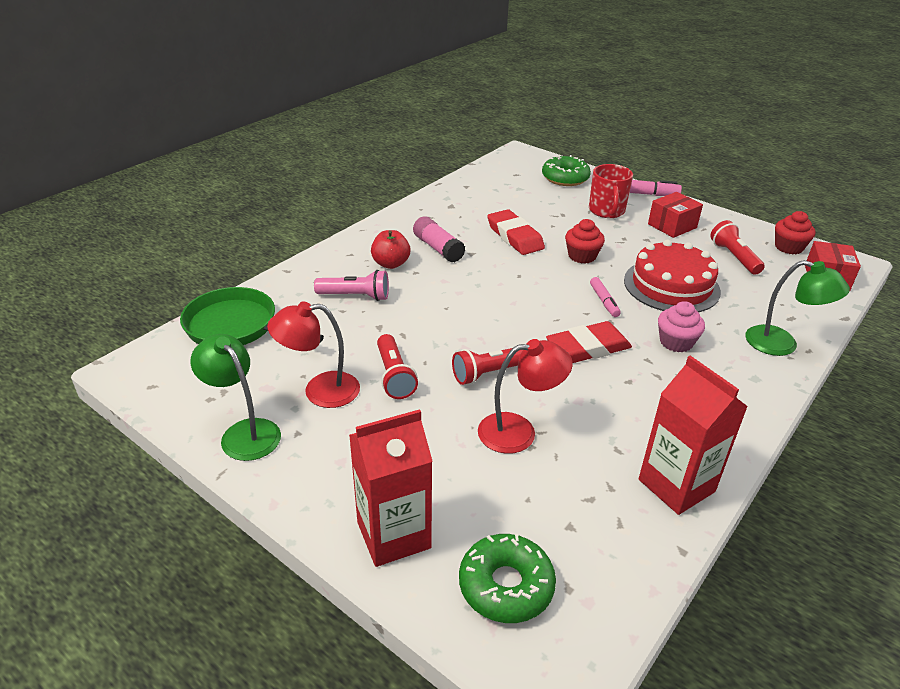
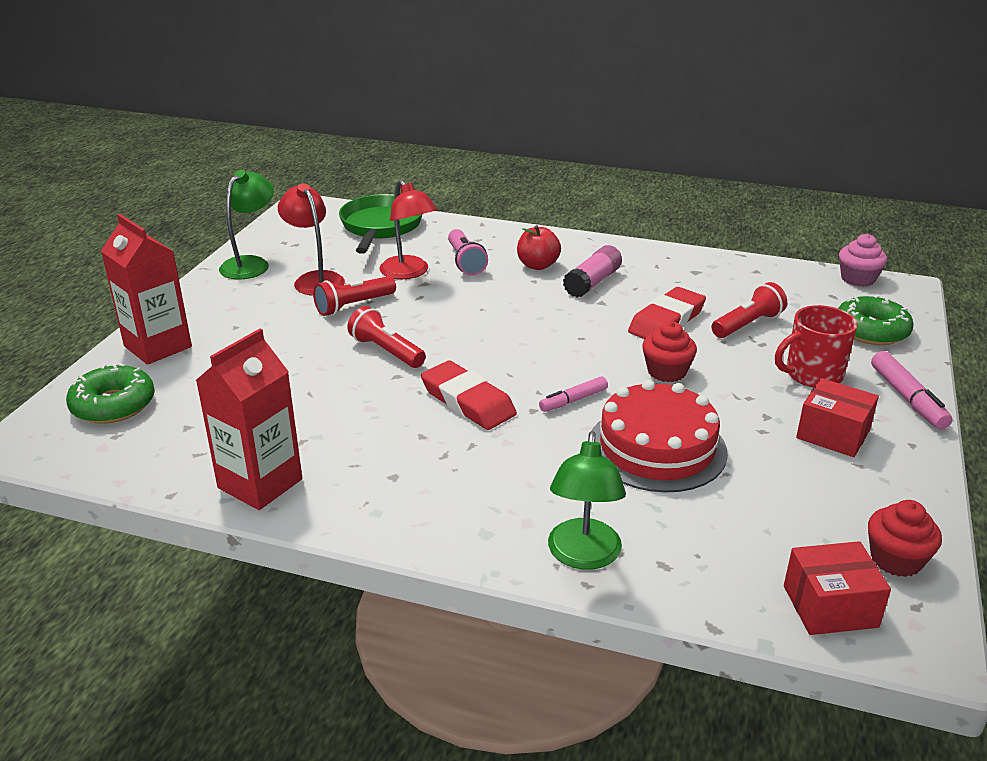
camera: 70 degrees right, 5 degrees down
red lamp [478,339,573,454] -> red lamp moved to [379,180,437,279]
pink cupcake [658,301,705,353] -> pink cupcake moved to [839,234,887,287]
red flashlight [710,220,765,275] -> red flashlight moved to [711,282,787,338]

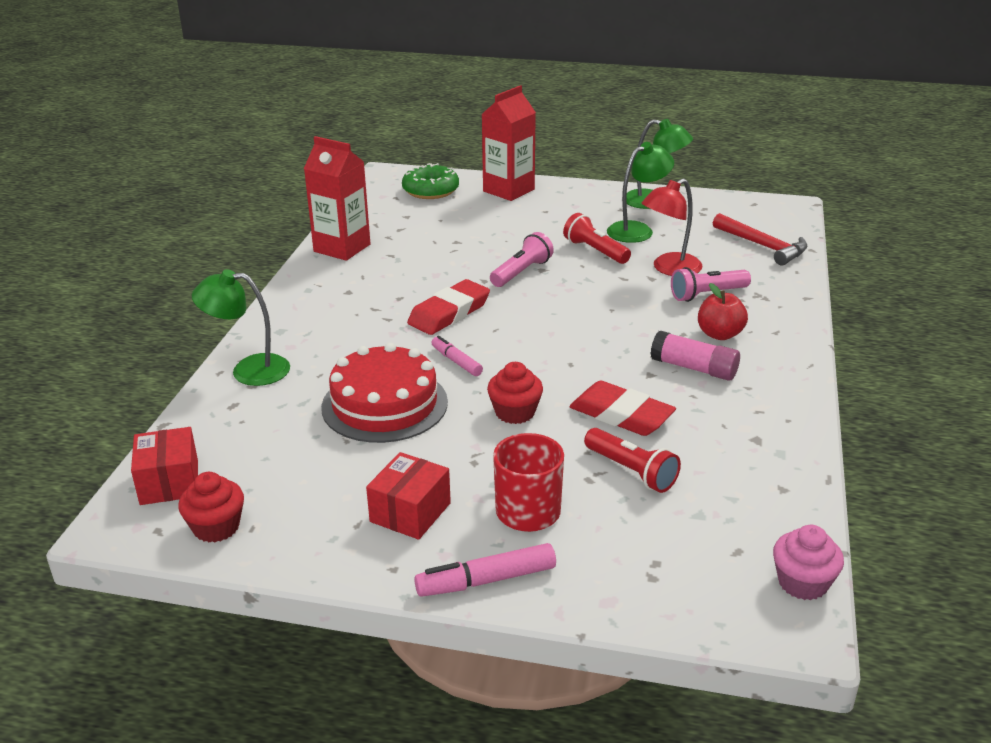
camera: 85 degrees right, 0 degrees up
red lamp [278,183,345,296] -> green lamp [607,142,674,243]
green pan [339,194,422,254] -> red hammer [713,213,808,265]
red flashlight [347,306,426,368] -> pink flashlight [490,232,554,287]
green donut [838,295,913,345] -> none

